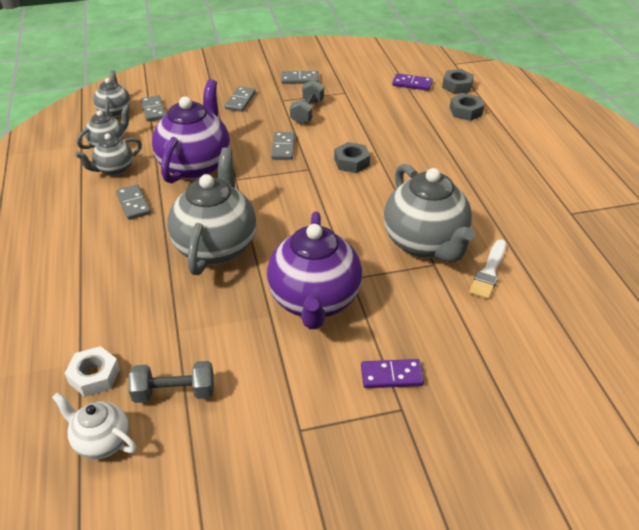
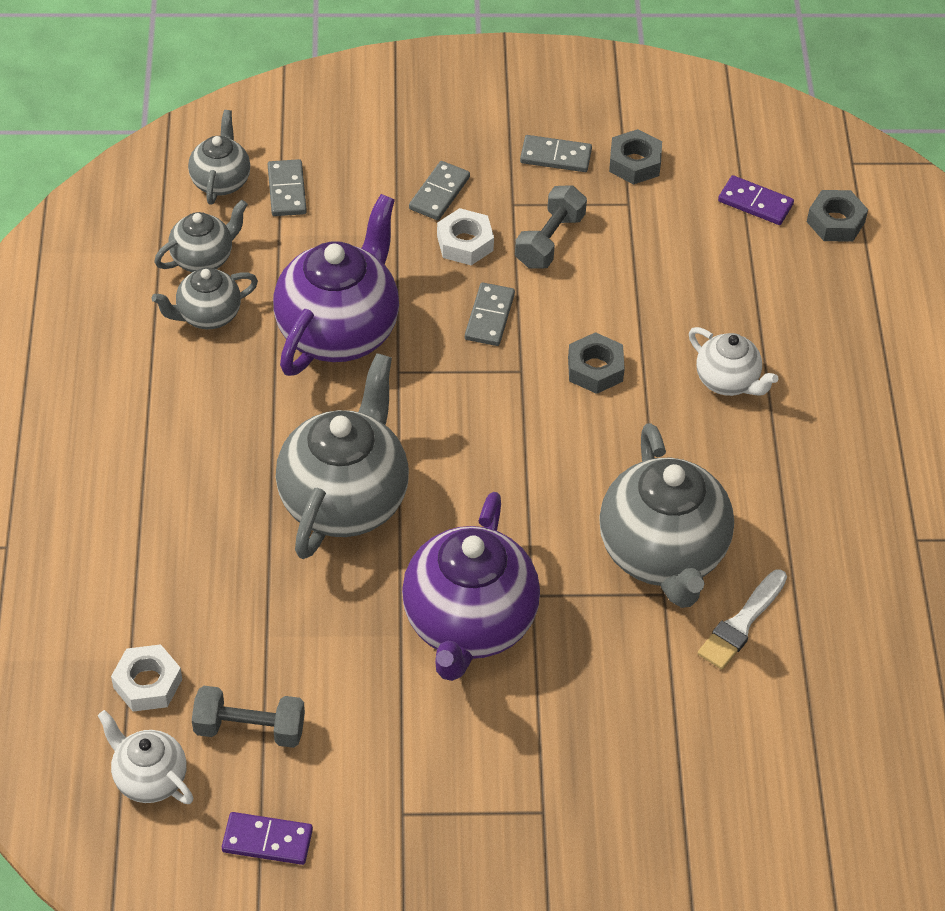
camera: 10 degrees right, 10 degrees up
grey domino [116,184,151,220] -> none
purple domino [361,359,424,388] -> purple domino moved to [222,812,313,865]
grey nut [450,93,484,121] -> grey nut moved to [609,129,662,184]
none -> white nut [437,208,494,265]
none -> white teapot [689,327,779,396]

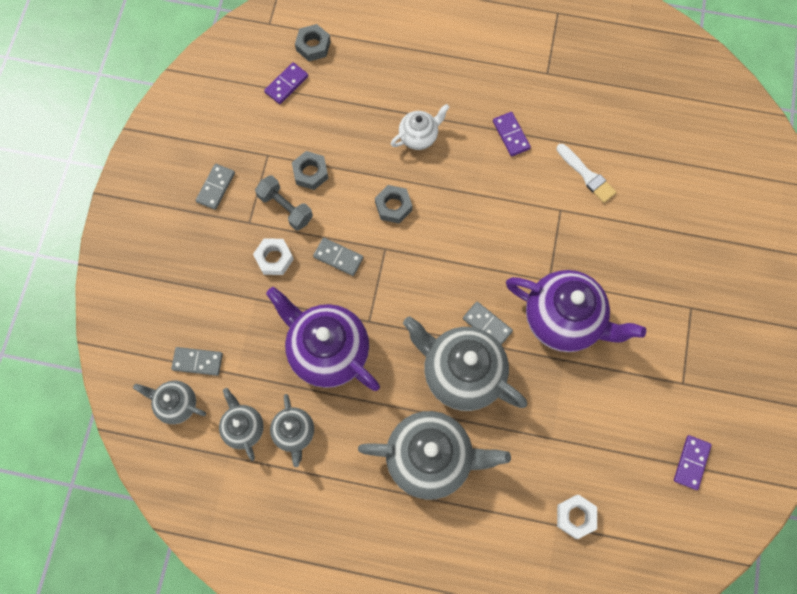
camera: 75 degrees left, 20 degrees up
white teapot [98,710,193,804] -> none
grey dumbbell [192,686,305,748] -> none
grey domino [409,161,470,220] -> grey domino moved to [463,302,513,345]
grey teapot [599,423,734,608] -> grey teapot moved to [358,411,511,500]
grey nut [609,129,662,184] -> grey nut moved to [292,151,329,190]
none -> purple domino [493,112,531,157]

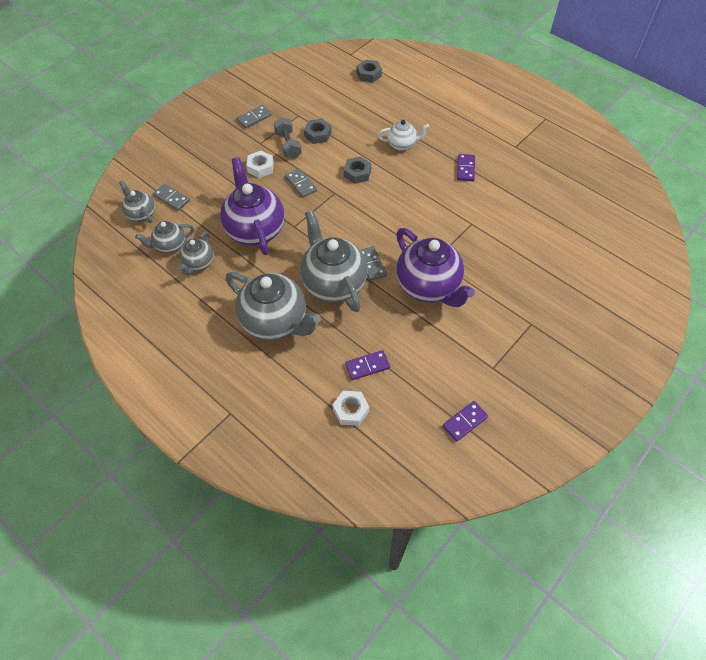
camera: 30 degrees right, 15 degrees down
grey teapot [219,388,264,461] -> grey teapot turned 120 degrees counterclockwise [135,221,194,253]
purple domino [264,62,308,104] -> purple domino moved to [345,350,390,380]
white brush [556,144,616,203] -> none

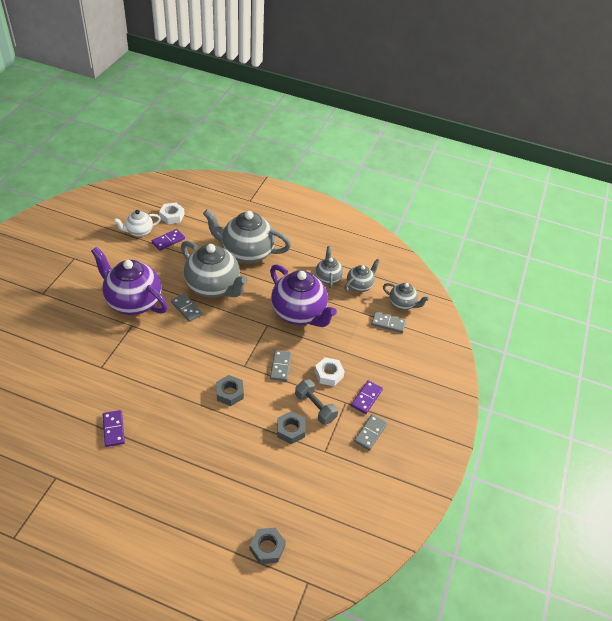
camera: 155 degrees right, 10 degrees down
grey domino [285,168,317,198] -> grey domino turned 60 degrees clockwise [270,350,291,381]
white teapot [378,120,429,151] -> white teapot moved to [114,210,161,237]
purple domino [443,401,488,442] -> purple domino moved to [351,380,383,414]

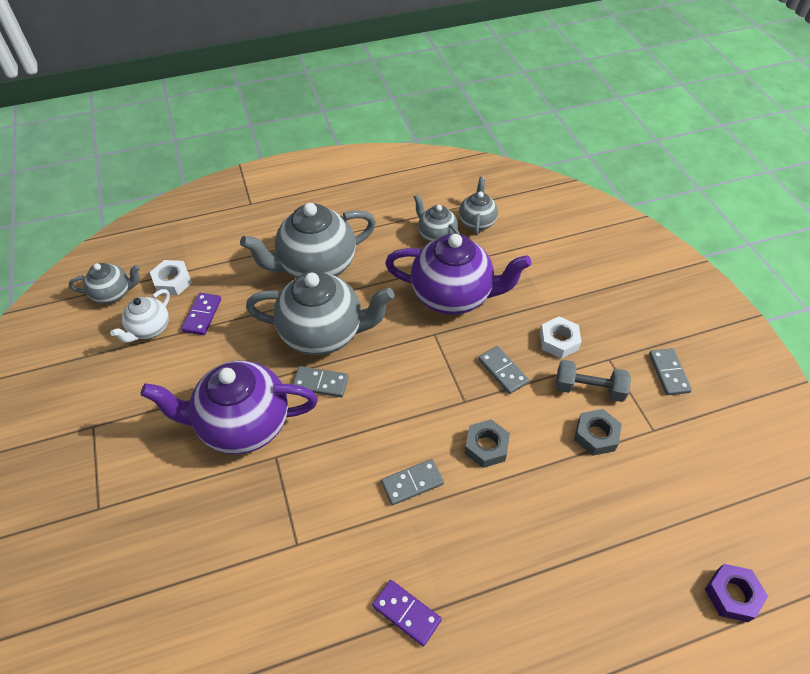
camera: 35 degrees left, 5 degrees up
grey nut [250,528,286,564] -> purple nut [705,564,768,622]
purple domino [351,380,383,414] -> none
grey domino [371,312,406,333] -> grey domino moved to [381,459,444,505]
grey teapot [383,283,429,310] -> grey teapot moved to [69,263,140,304]

